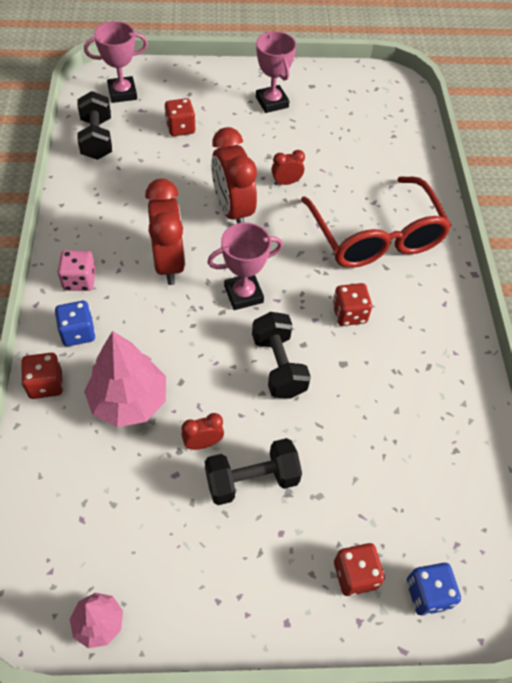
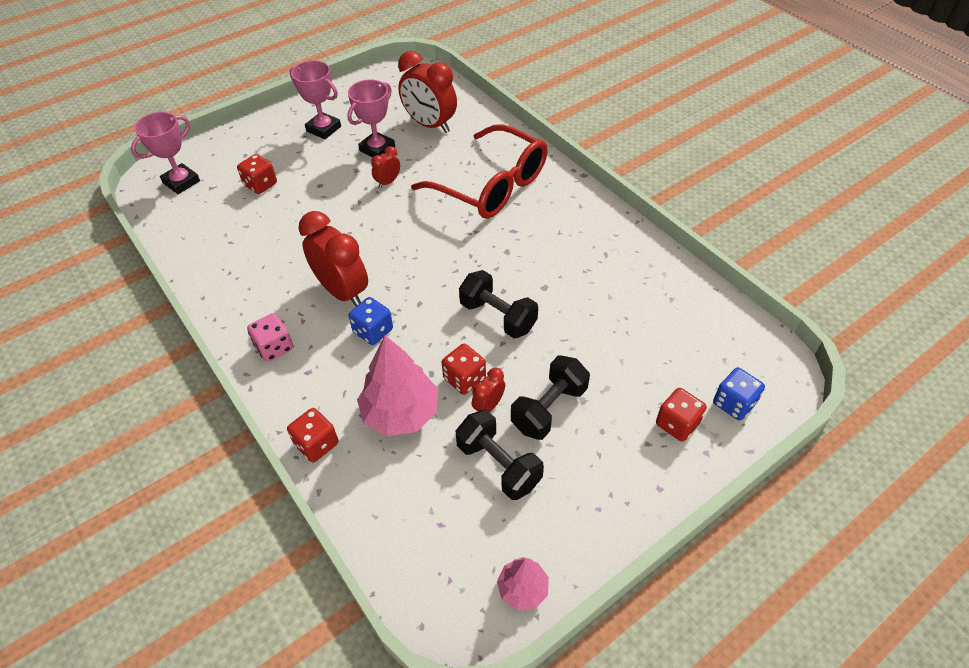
camera: 30 degrees left, 5 degrees down
blue dice [55,301,95,346] -> blue dice moved to [349,297,393,345]
black dumbbell [77,91,112,160] -> black dumbbell moved to [456,410,544,500]
pink trophy [207,223,283,310] -> pink trophy moved to [347,79,395,157]
red clock [211,127,257,224] -> red clock moved to [398,51,457,133]
red dice [333,283,372,326] -> red dice moved to [442,344,486,395]

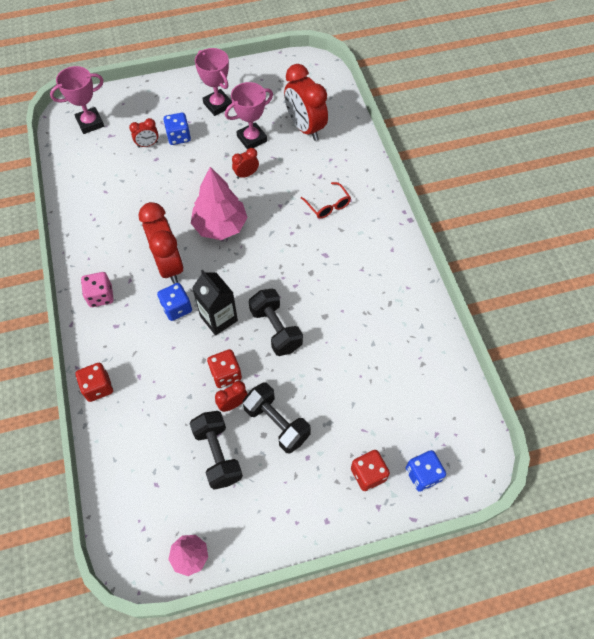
camera: 20 degrees right, 10 degrees up
red dice [237,154,277,194] -> red clock [129,118,159,148]
pink tree [357,335,438,436] -> pink tree moved to [191,167,248,240]
red glasses [411,124,547,219] -> red glasses [301,182,351,219], size x0.41
black dumbbell [511,356,590,440] -> black dumbbell turned 75 degrees clockwise [243,383,311,453]
none -> blue dice [163,113,191,145]
none -> black carton [192,270,238,336]

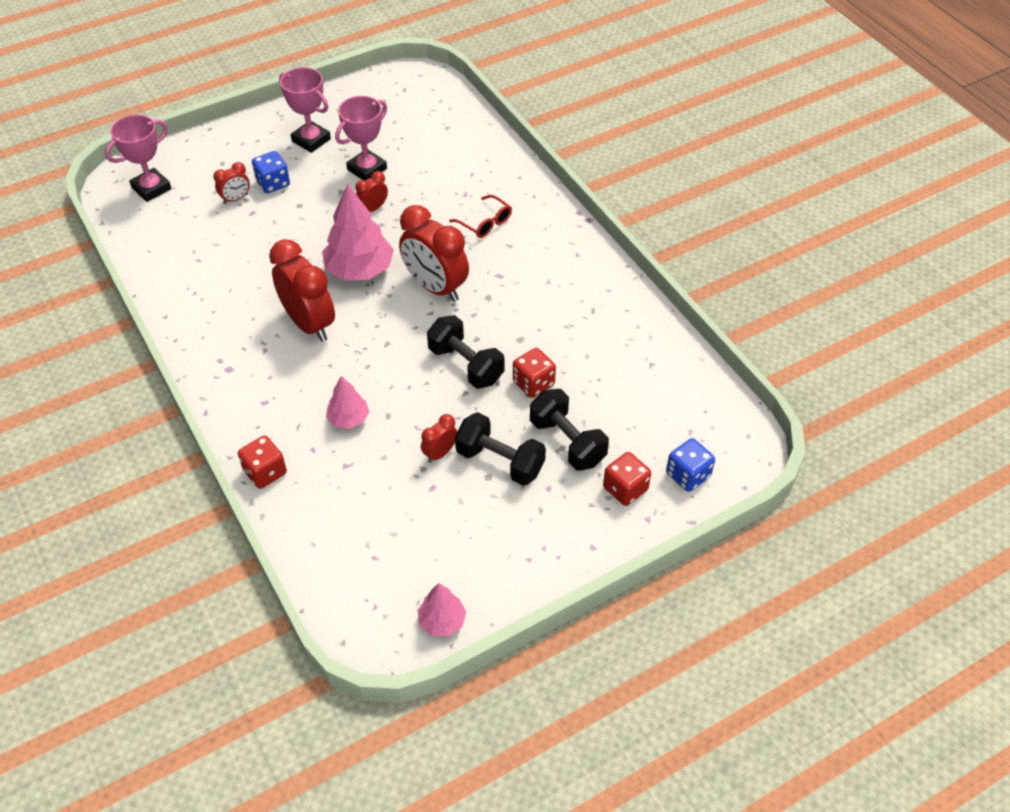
camera: 15 degrees left, 10 degrees down
pink dice [81,272,114,307] -> none
blue dice [157,283,192,321] -> none
black dumbbell [189,411,243,490] -> black dumbbell moved to [530,389,609,471]
black carton [192,270,238,336] -> none
red dice [207,349,242,388] -> red dice moved to [513,348,556,398]
red clock [284,64,328,141] -> red clock moved to [399,205,469,302]
none -> pink tree [326,376,369,429]

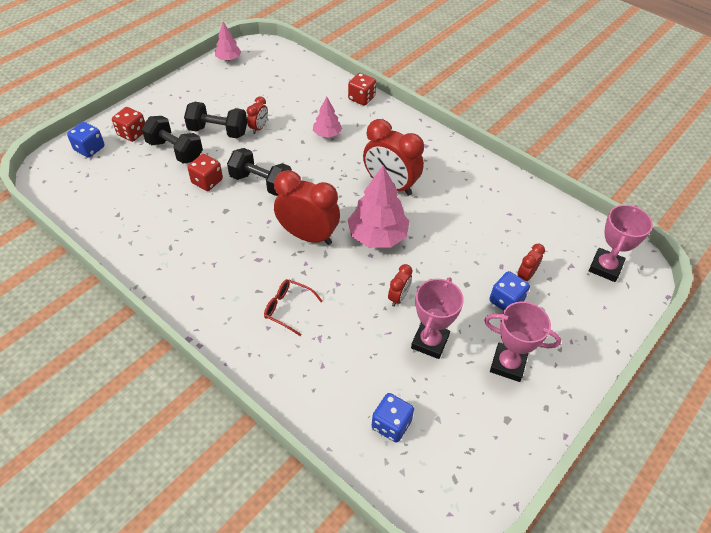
camera: 160 degrees right, 0 degrees up
none -> blue dice [371,393,414,442]

